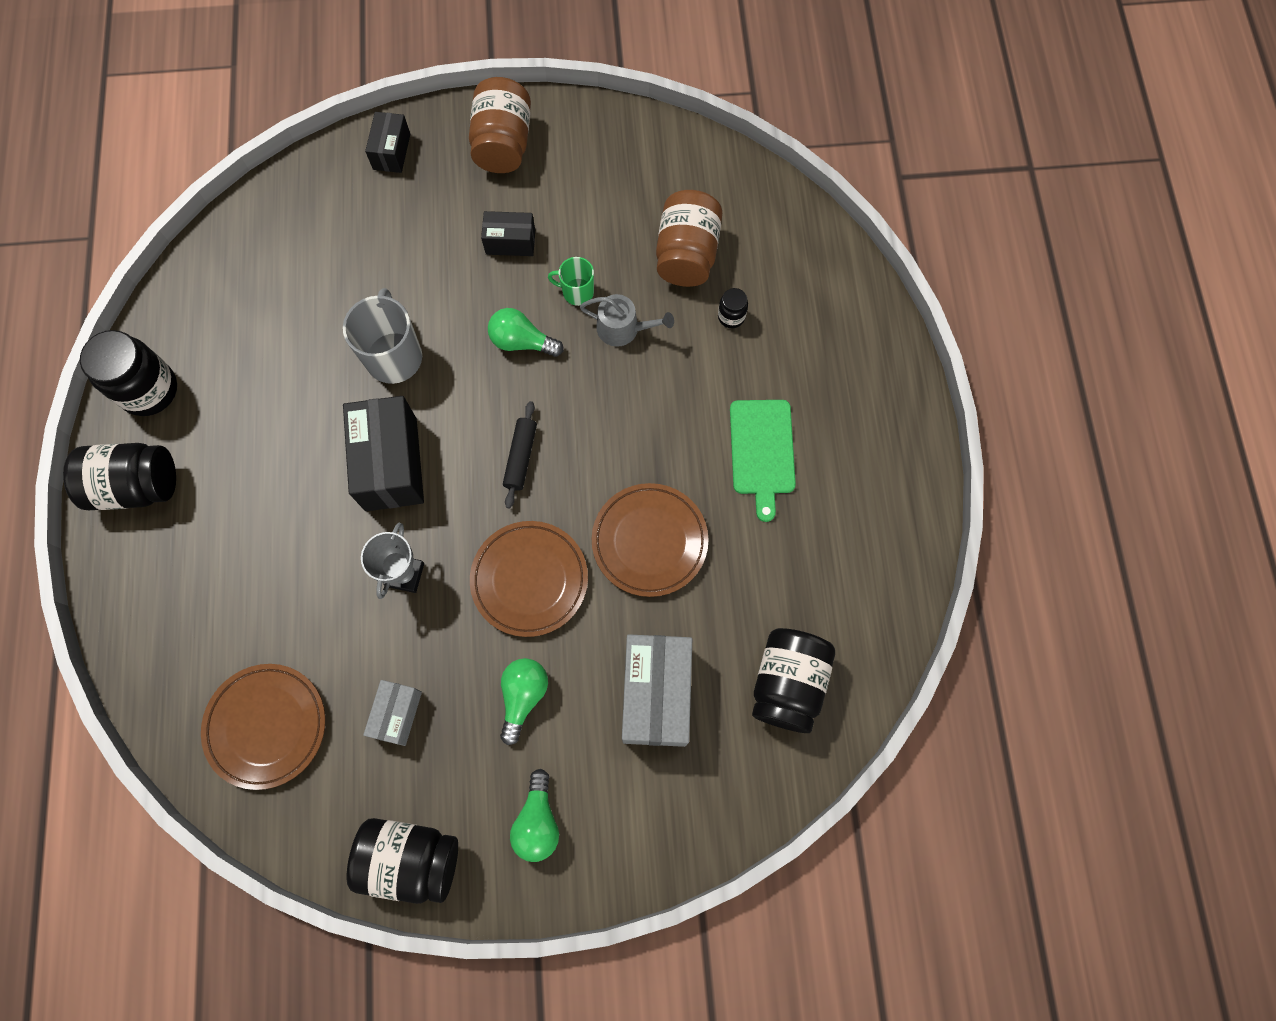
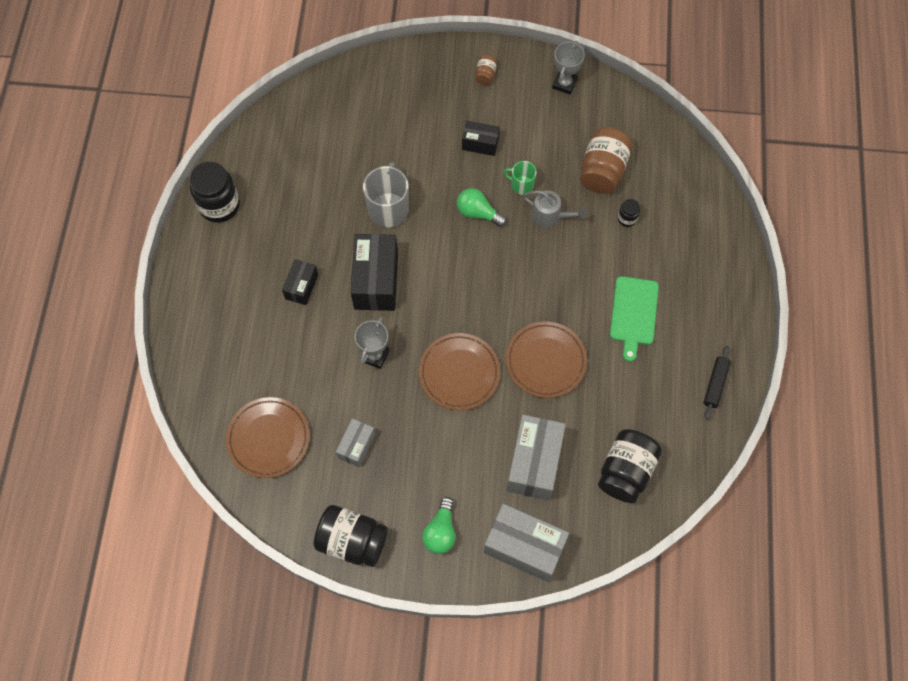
camera: 10 degrees right, 5 degrees down
black jar [63,443,176,510] -> none
black box [365,112,410,173] -> black box moved to [282,259,318,305]
brown jar [469,77,531,173] -> brown jar [475,55,497,85], size x0.47
green light bulb [500,658,548,745] -> none
black rolling pin [503,401,537,508] -> black rolling pin moved to [704,346,731,420]
none -> grey box [484,504,569,582]
none -> grey trophy [552,41,585,95]

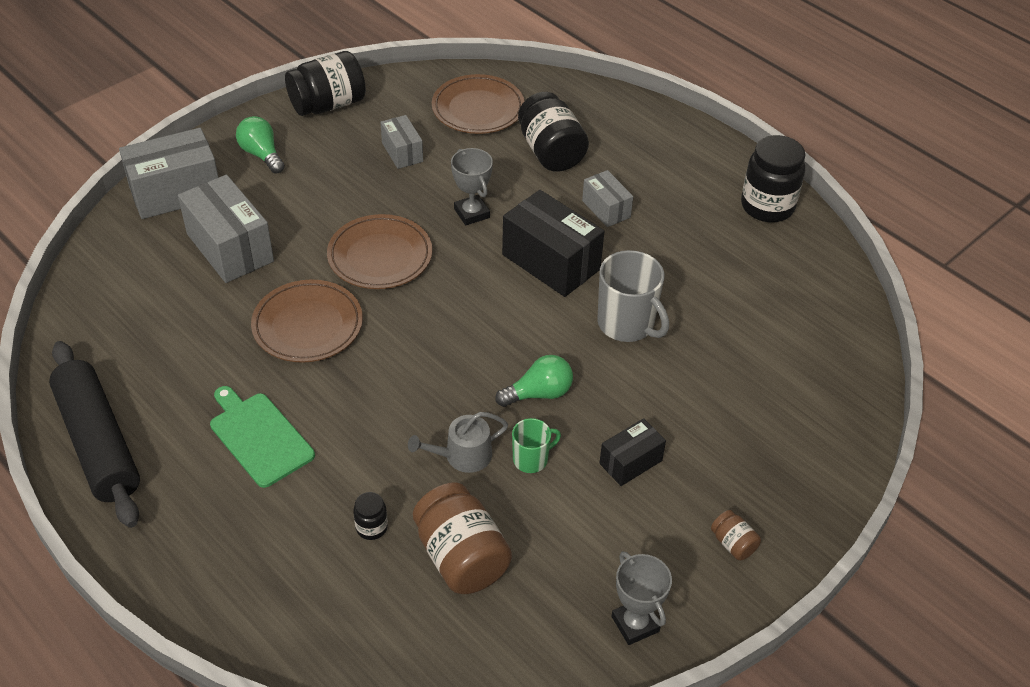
camera: 130 degrees right, 20 degrees down
black box [282,259,318,305] -> grey box [582,170,633,227]
black jar [598,429,662,503] -> black jar moved to [518,92,589,172]
black rolling pin [704,346,731,420] -> black rolling pin [49,341,140,528], size x2.10

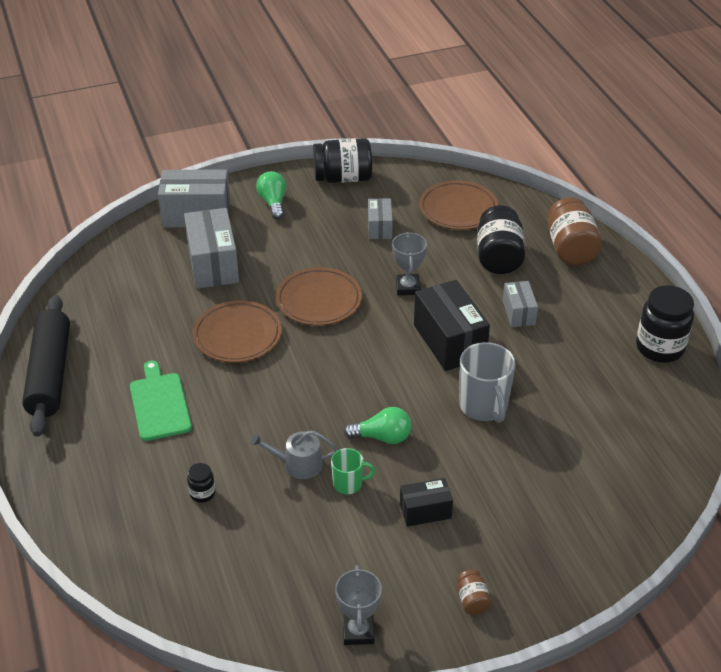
camera: 25 degrees right, 5 degrees down
brown jar [413,482,512,594] -> brown jar moved to [548,197,602,265]

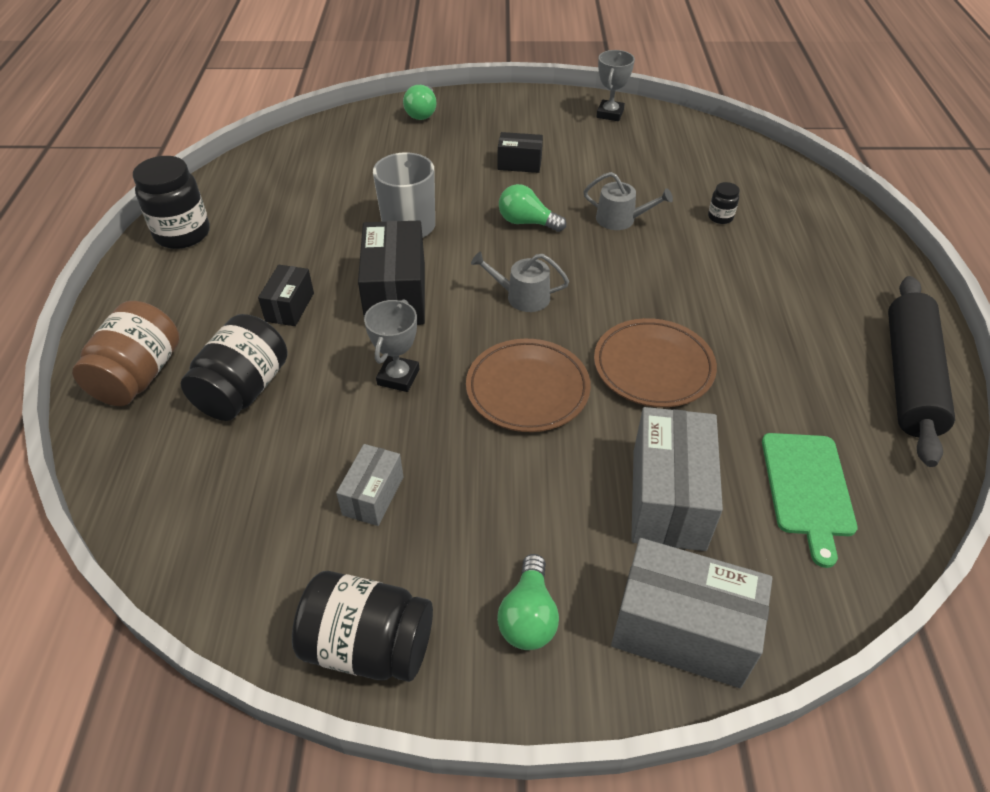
camera: 160 degrees left, 5 degrees up
green cutting board [130,360,192,441] -> green cutting board moved to [762,433,857,568]
green mug [331,448,375,494] -> none
brown plate [419,181,498,230] -> none
brown jar [457,570,491,615] -> none
grey box [503,281,538,327] -> black box [258,265,314,326]
none -> green light bulb [403,85,436,120]
none -> grey watering can [471,252,569,312]

